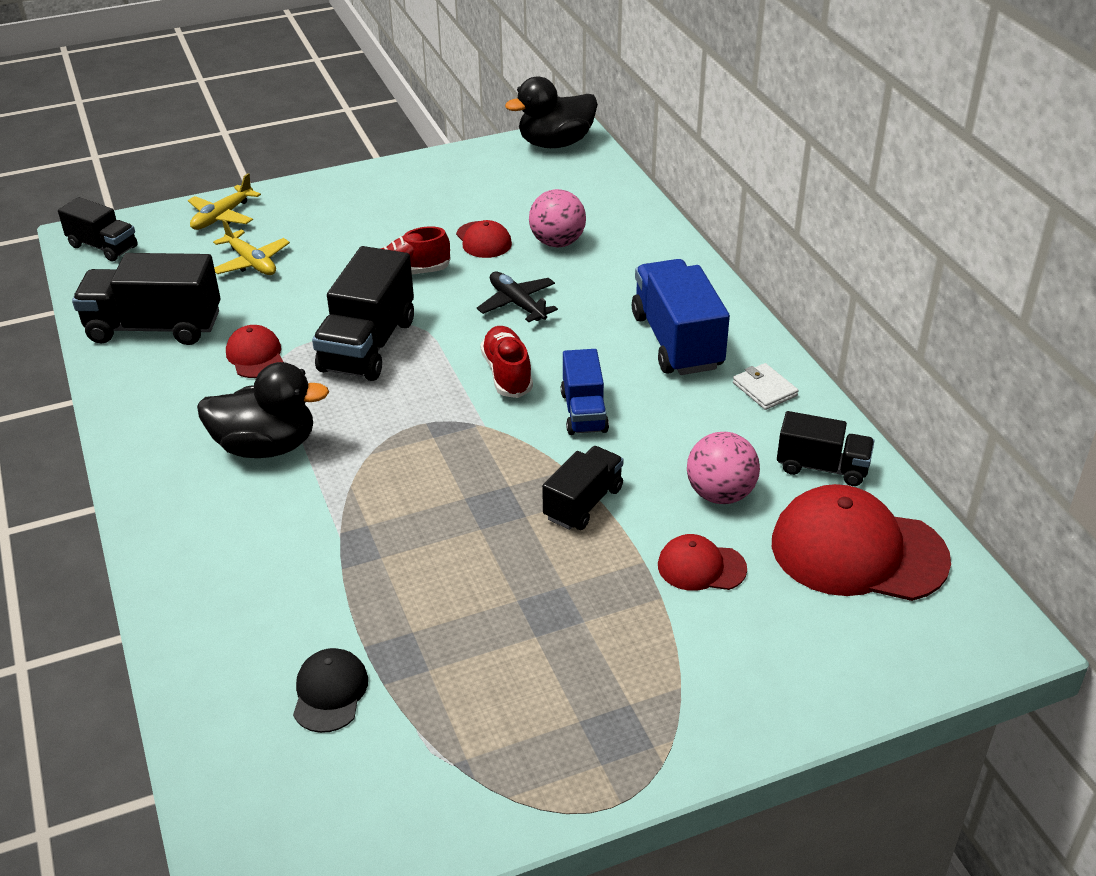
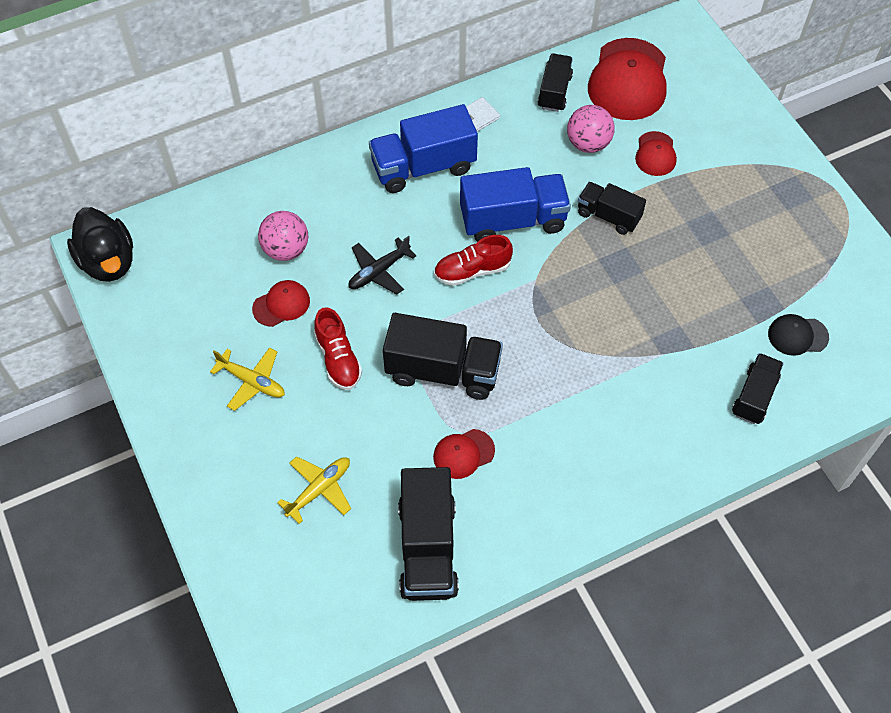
camera: 95 degrees left, 20 degrees up
black truck [58,197,138,262] -> black truck moved to [732,353,784,424]
yellow plane [188,173,261,230] -> yellow plane moved to [210,347,285,411]
black duck [197,362,329,458] -> none
blue truck [561,349,609,435] -> blue truck [460,167,571,242], size x1.65

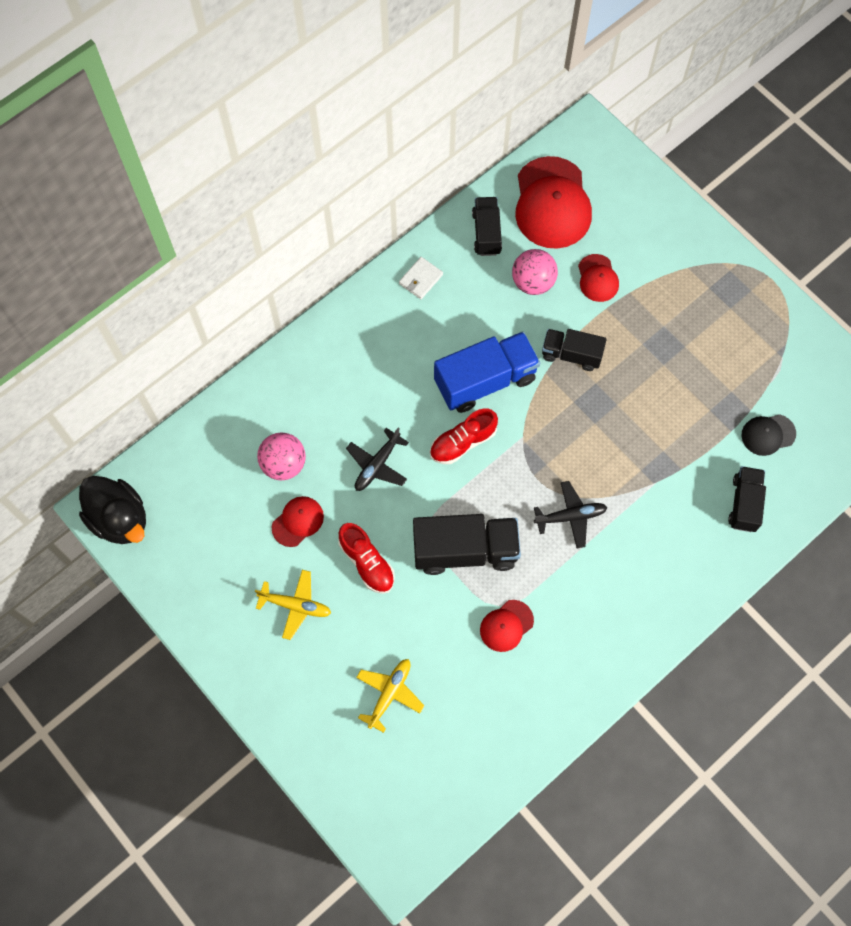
camera: 15 degrees left, 10 degrees up
blue truck [369,104,478,193] -> none
black truck [398,467,459,601] -> none
none -> black plane [534,481,607,548]

